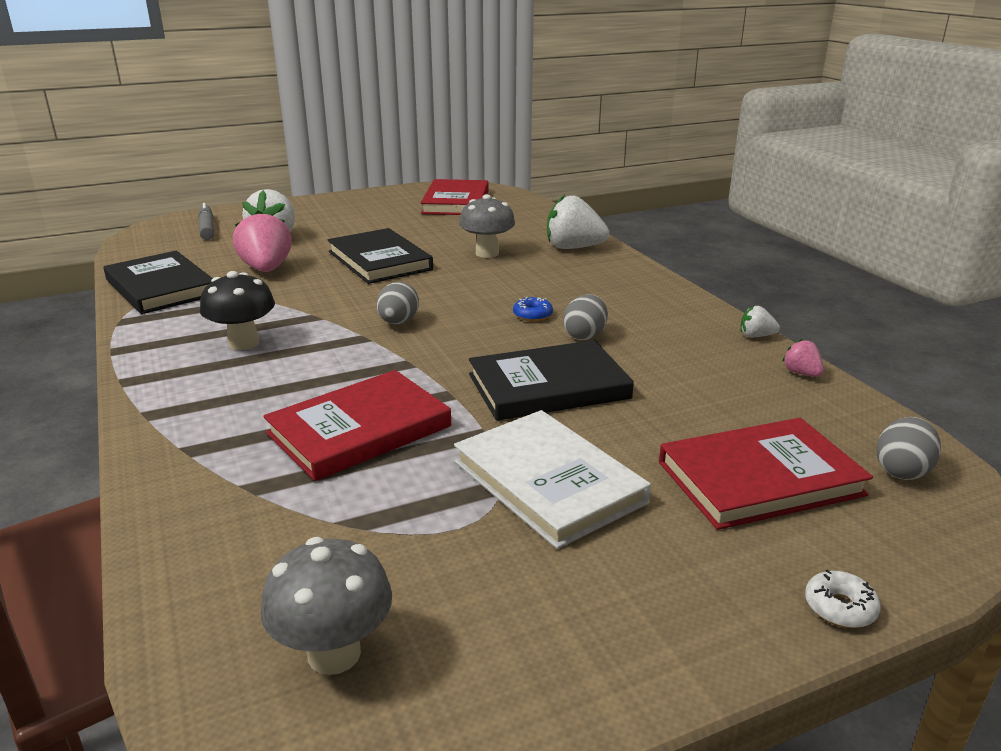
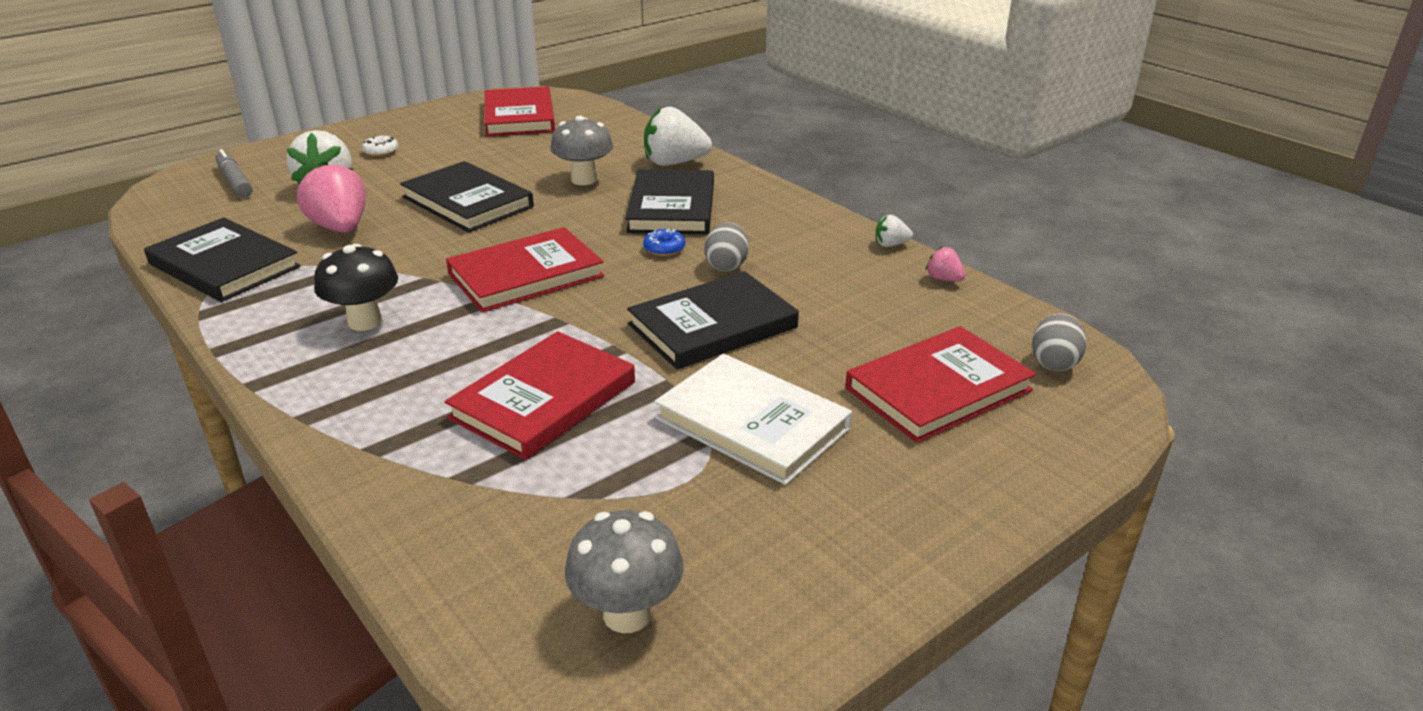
camera: 15 degrees left, 5 degrees up
grey egg [376,282,419,325] -> red book [446,227,604,313]
white donut [805,569,881,628] -> white donut moved to [362,135,399,157]
none -> black book [626,169,714,234]

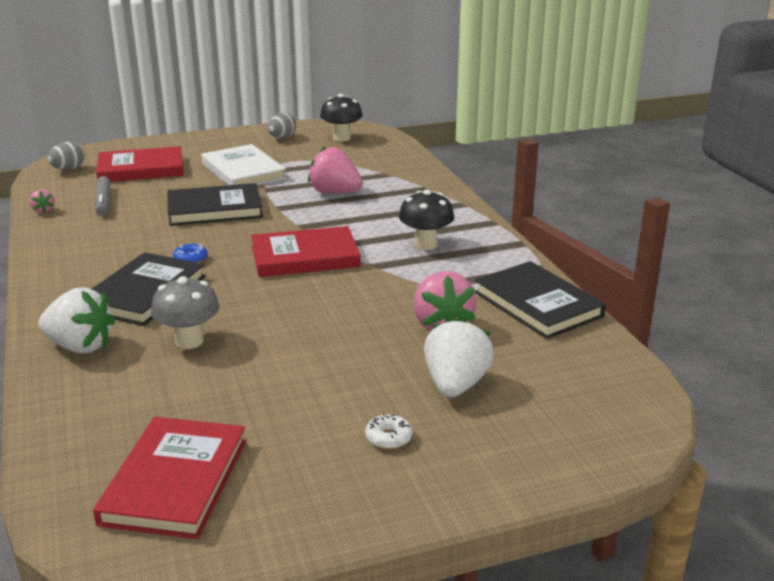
camera: 160 degrees left, 5 degrees down
grey marker [215,149,253,198] -> grey marker moved to [95,176,110,216]
black book [400,161,534,232] -> none
red book [445,331,635,460] -> pink strawberry [308,146,363,194]
grey mushroom [565,510,684,633] -> black mushroom [320,94,363,142]
grey egg [704,223,749,271] -> grey egg moved to [268,112,296,139]
white strawberry [876,215,913,247] -> none

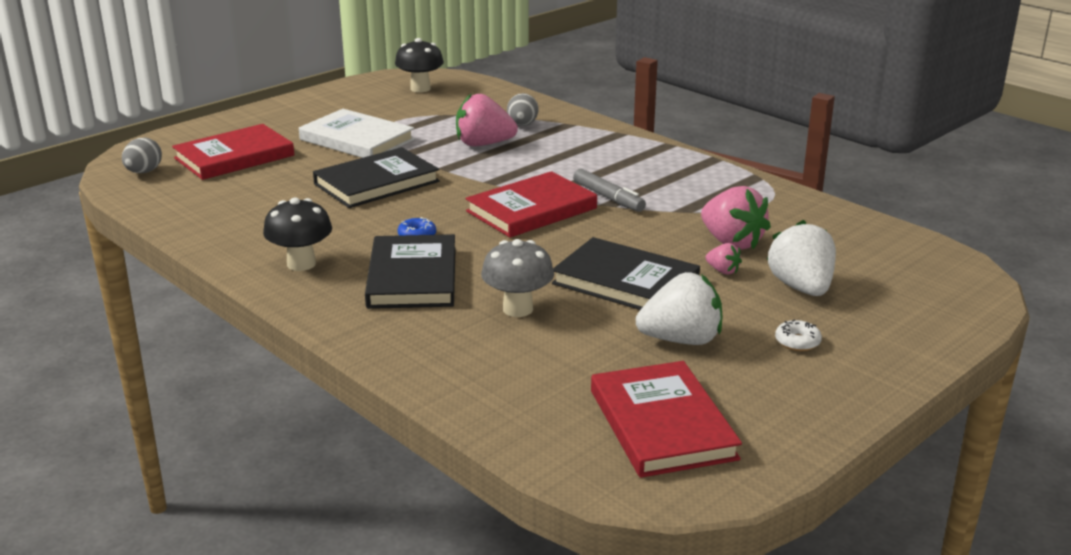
camera: 25 degrees left, 0 degrees up
pink strawberry [30,189,55,213] -> pink strawberry moved to [706,243,742,275]
white strawberry [38,288,116,354] -> white strawberry moved to [636,272,722,345]
grey marker [95,176,110,216] -> grey marker moved to [573,169,646,212]
grey egg [268,112,296,139] -> grey egg moved to [507,93,539,126]
black mushroom [399,189,454,250] -> black mushroom moved to [263,198,332,271]
black book [475,261,606,339] -> black book moved to [552,237,700,310]

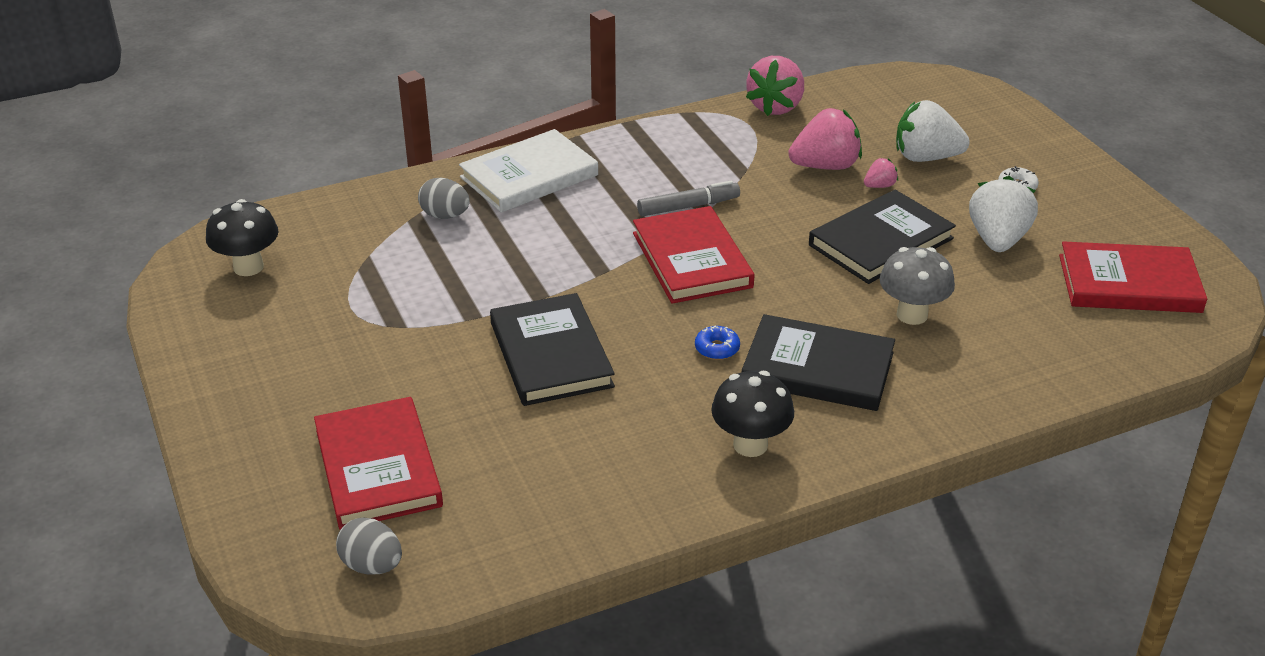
camera: 70 degrees left, 10 degrees up
white book [299,109,415,158] -> white book moved to [459,129,598,213]
pink strawberry [456,93,518,146] -> pink strawberry moved to [746,56,804,116]

